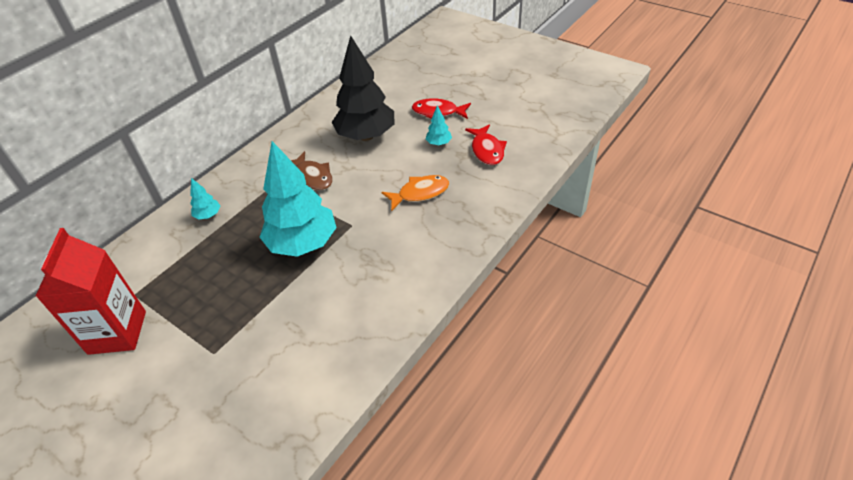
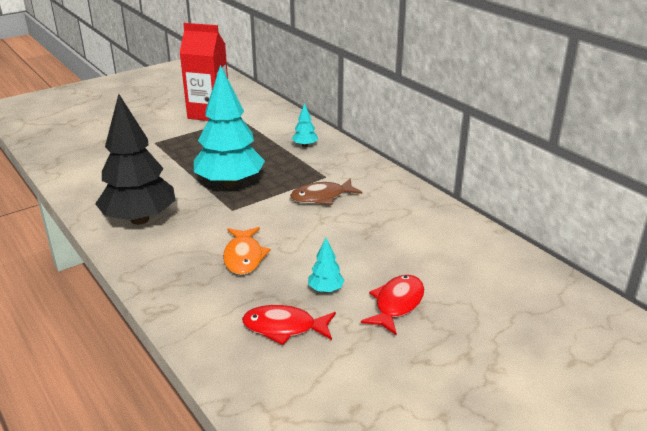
camera: 105 degrees right, 15 degrees down
black tree [332,35,395,141] -> black tree moved to [95,94,176,225]

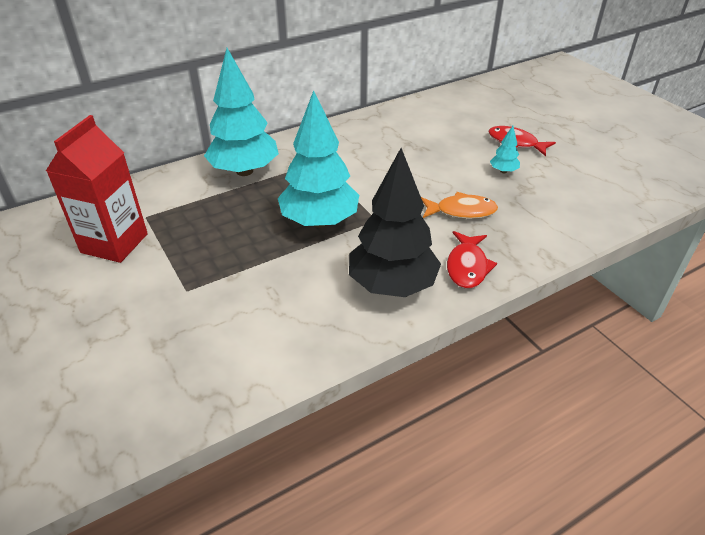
camera: 85 degrees left, 10 degrees up
red fish [242,305,336,345] -> red fish moved to [447,231,497,289]
brown fish [290,178,362,205] -> none
turquoise tree [292,103,318,147] -> turquoise tree [204,48,279,176], size x2.43

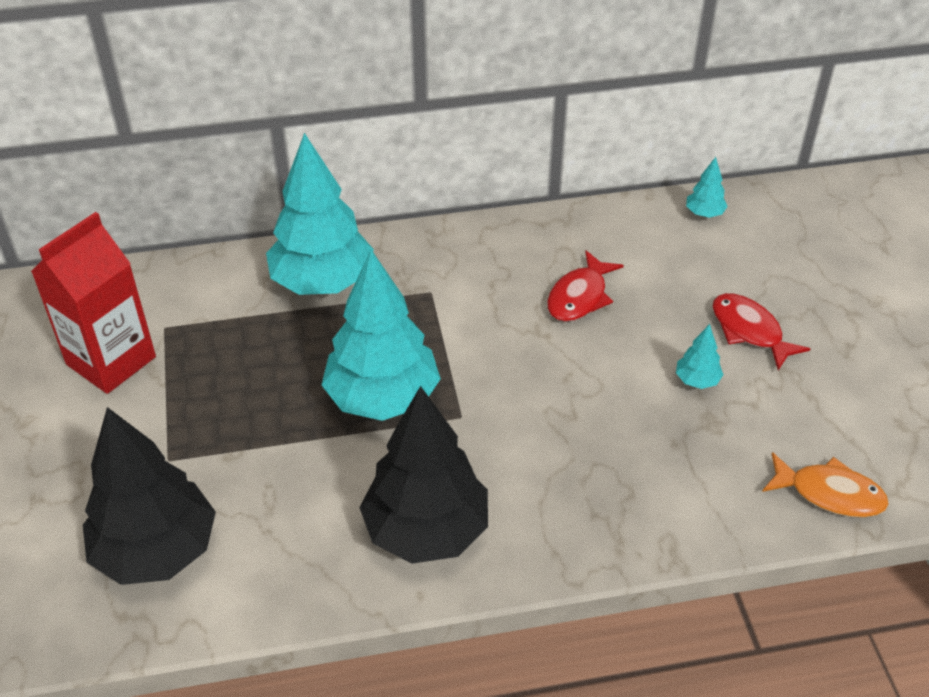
camera: 20 degrees right, 5 degrees up
orange fish [421,192,498,219] -> orange fish moved to [762,452,889,518]
red fish [447,231,497,289] -> red fish moved to [547,250,624,322]
none -> black tree [83,407,216,585]
none -> turquoise tree [686,157,728,218]

